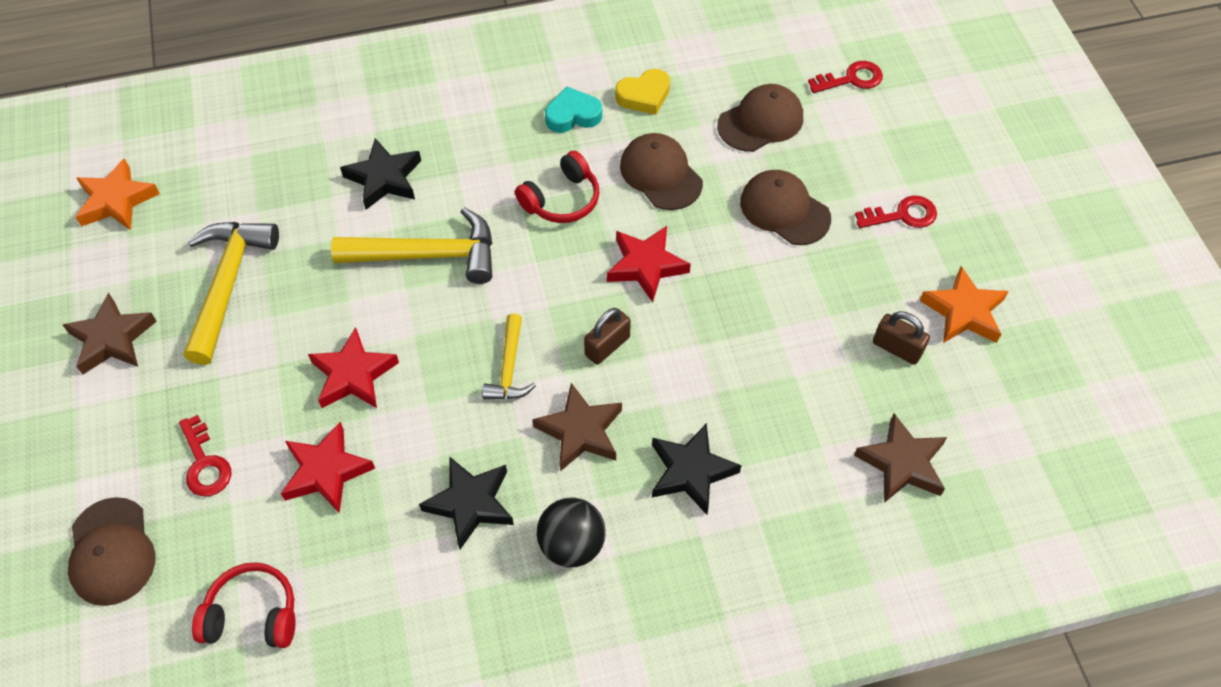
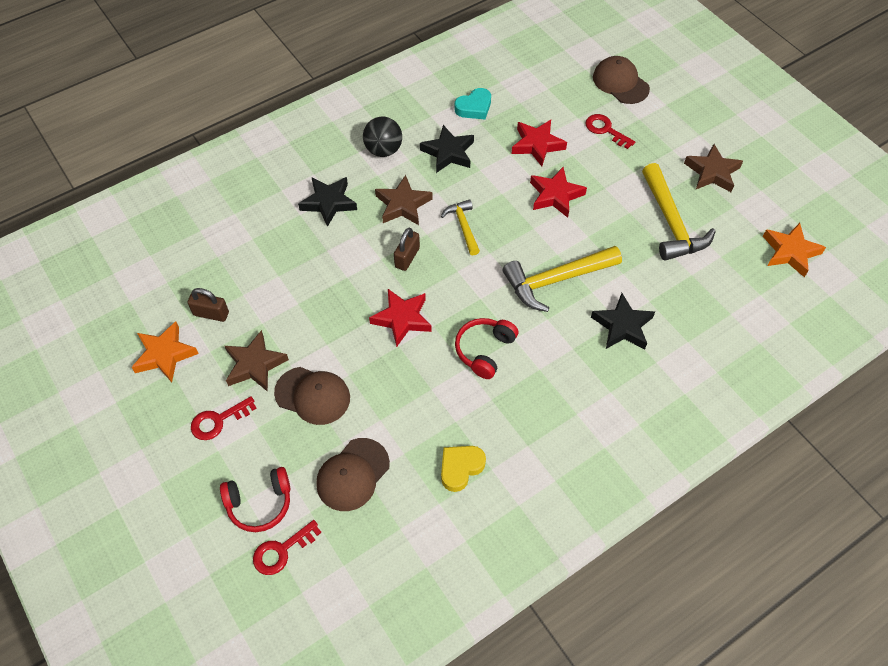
camera: 160 degrees right, 0 degrees up
red headphones [192,562,296,648] -> red headphones moved to [220,467,290,532]
turquoise heart [545,86,602,133] -> turquoise heart moved to [455,88,491,119]
brown cap [620,133,703,210] -> none
brown star [854,413,947,503] -> brown star moved to [225,330,289,392]

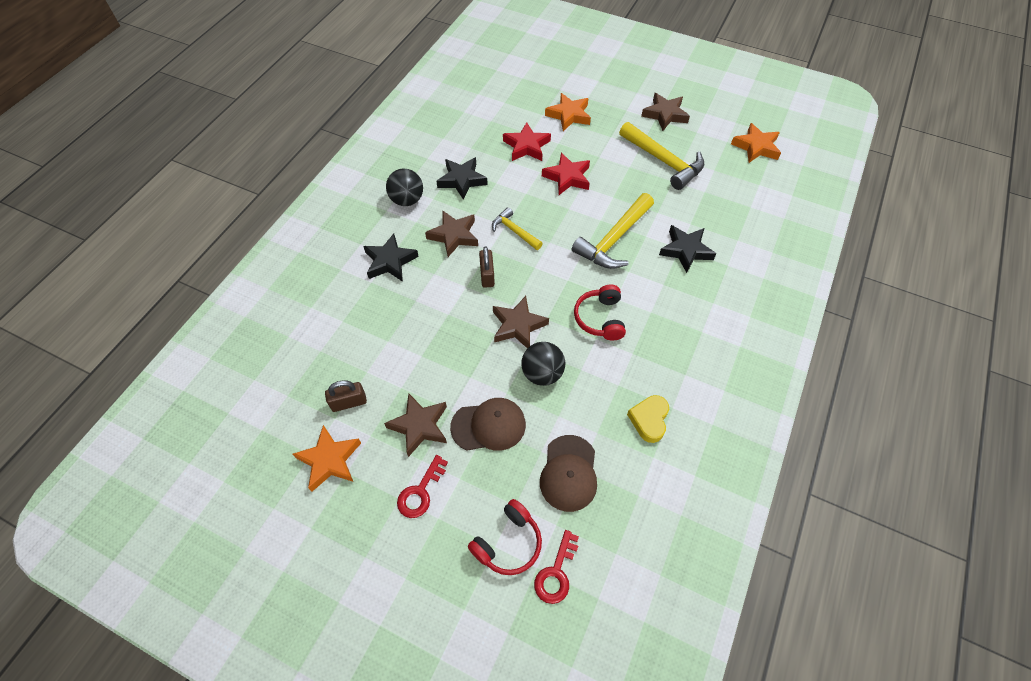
camera: 30 degrees left, 0 degrees up
red star [369,289,432,347] -> brown star [493,296,549,349]
turquoise heart [455,88,491,119] -> none
red key [585,114,635,149] -> orange star [545,93,591,131]
brown cap [593,56,650,104] -> none
none -> black ball [521,342,565,386]

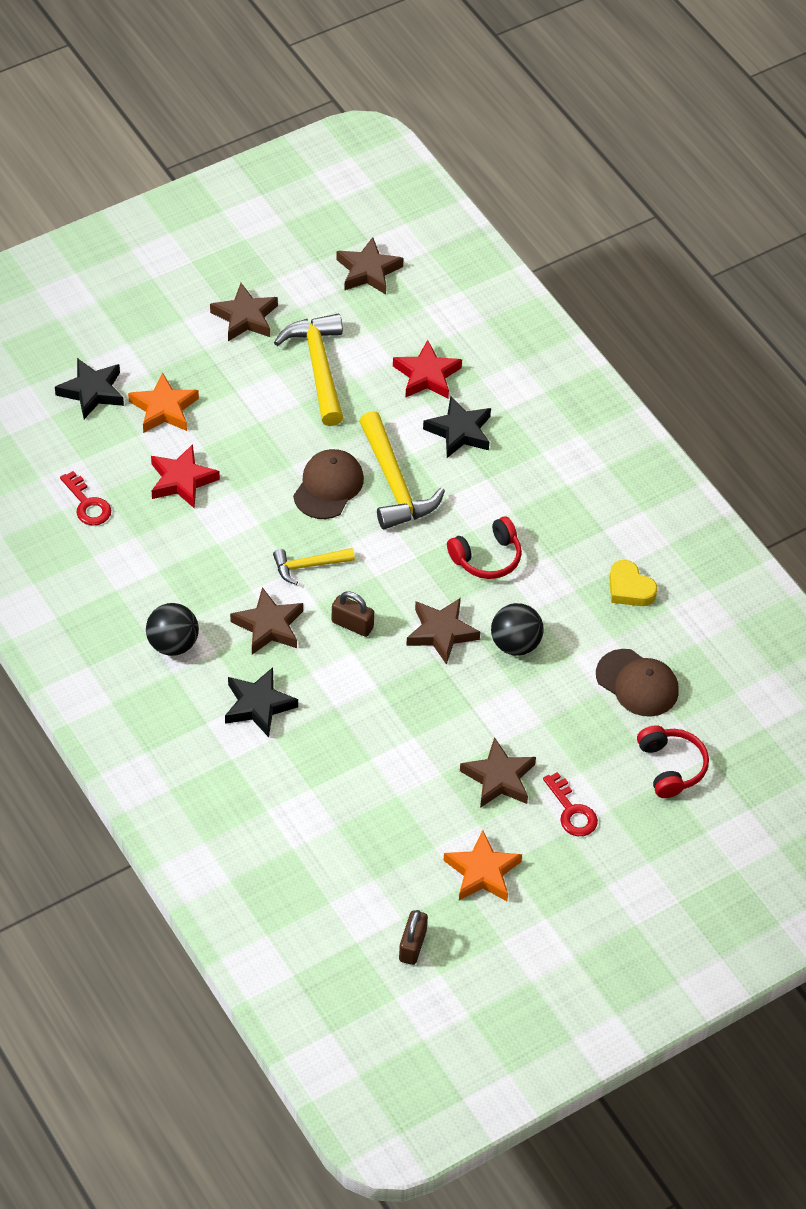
camera: 60 degrees left, 5 degrees down
brown padlock [325,380,367,412] -> brown padlock moved to [399,910,428,965]
black star [436,157,488,200] -> black star moved to [55,358,124,419]
brown cap [450,398,526,451] -> brown cap moved to [293,449,364,519]
red key [534,530,579,604] -> red key moved to [60,471,111,526]
red star [542,153,590,195] -> red star moved to [393,340,462,399]
red headphones [574,284,626,341] -> red headphones turned 60 degrees counterclockwise [447,517,522,579]
yellow hammer [619,122,704,190] -> yellow hammer turned 90 degrees counterclockwise [274,314,343,426]
orange star [731,123,781,163] -> brown star [336,237,404,295]

